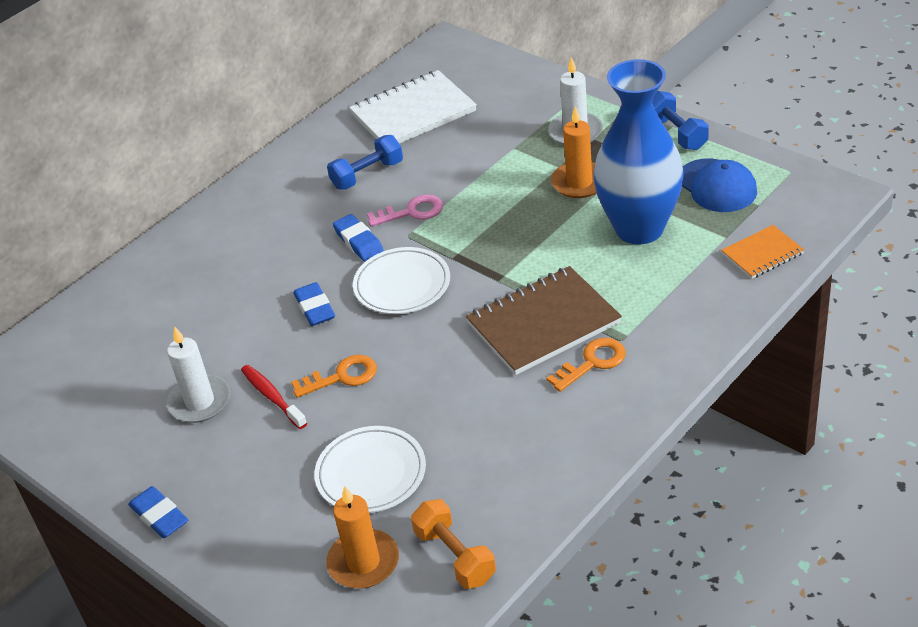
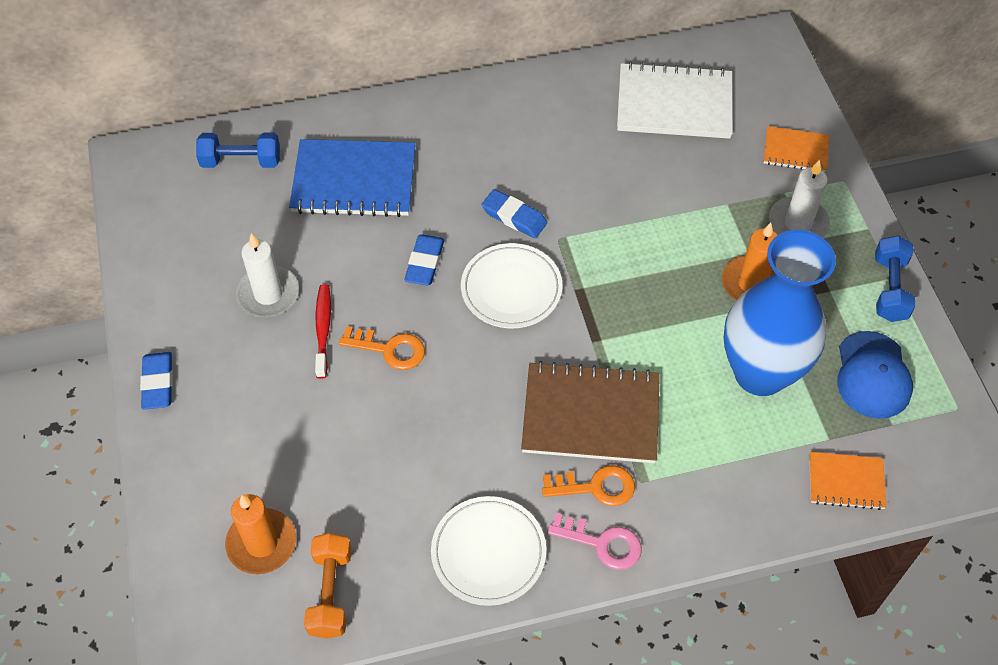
camera: 30 degrees right, 15 degrees up
white plate [314,426,426,513] -> white plate moved to [431,496,546,606]
blue dumbbell [327,135,403,190] -> blue dumbbell moved to [196,133,280,168]
blue eraser [333,214,384,262] -> blue eraser turned 60 degrees counterclockwise [481,189,547,238]
pink key [367,195,443,227] -> pink key moved to [547,513,642,570]
none -> blue notebook [289,139,416,217]
none -> orange notebook [764,126,829,172]

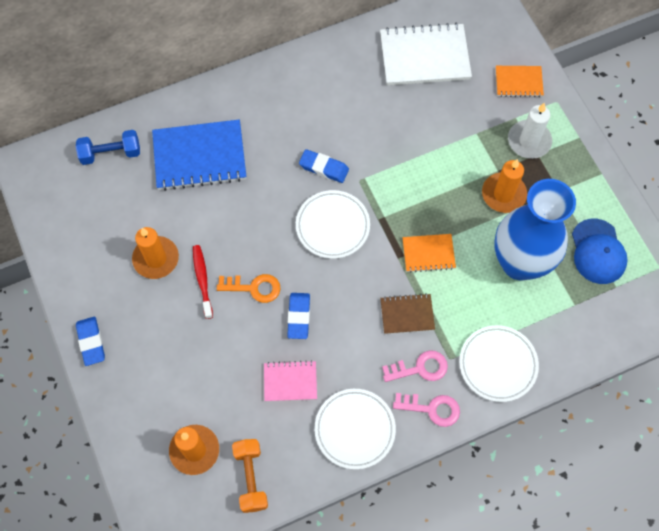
camera: 10 degrees left, 10 degrees up
white candle [236,233,299,317] -> orange candle [132,227,179,279]
blue eraser [404,234,444,285] -> blue eraser moved to [287,293,310,339]
brown notebook [521,361,660,463] -> brown notebook [380,293,435,334], size x0.54
orange key [542,465,635,506] -> pink key [382,350,448,382]
orange notebook [809,452,886,510] -> orange notebook moved to [402,234,456,273]
blue dumbbell [875,236,915,322] -> none
none -> pink notebook [264,360,317,402]
none -> white plate [459,325,539,402]

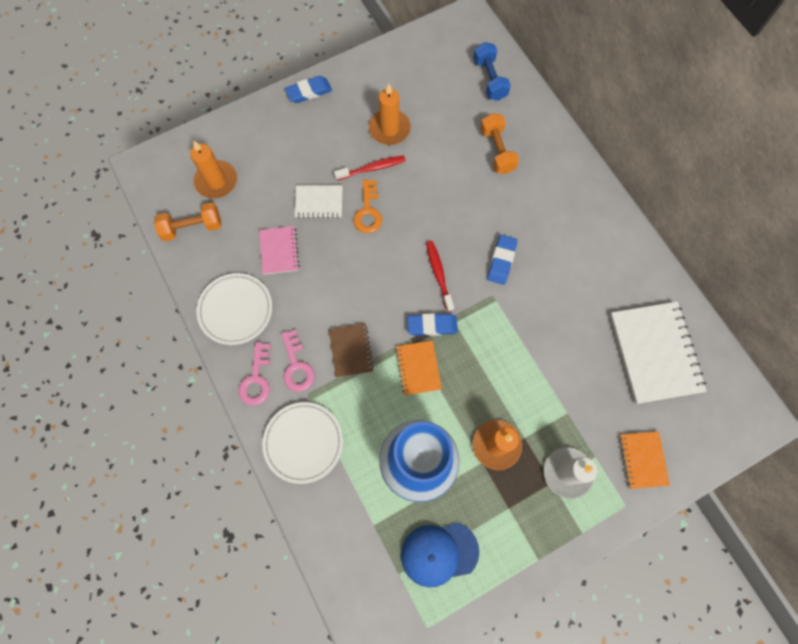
camera: 85 degrees right, 5 degrees up
blue notebook [152,119,246,191] -> orange dumbbell [480,113,519,174]
blue eraser [287,293,310,339] -> blue eraser moved to [407,313,458,336]
white plate [296,190,370,259] -> red toothbrush [426,241,454,312]
none -> white notebook [295,185,343,218]

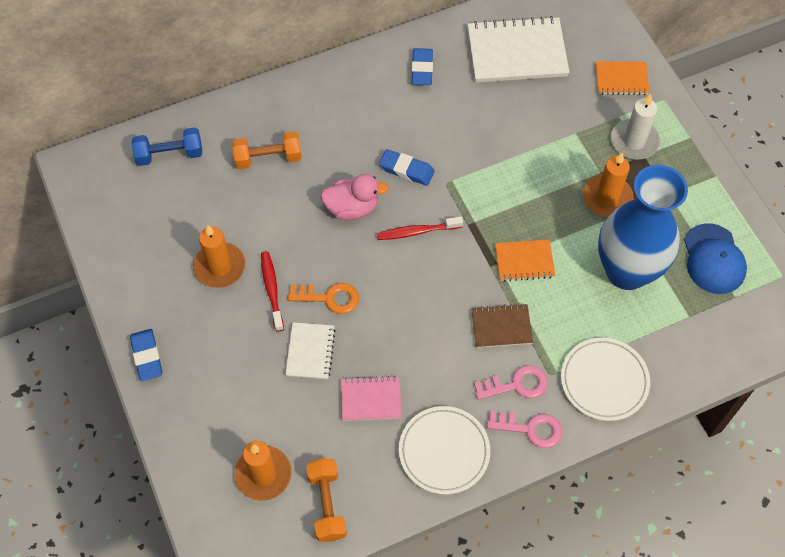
camera: 85 degrees left, 10 degrees down
blue eraser [407,313,458,336] -> blue eraser moved to [412,48,433,85]
none -> pink duck [320,174,389,220]

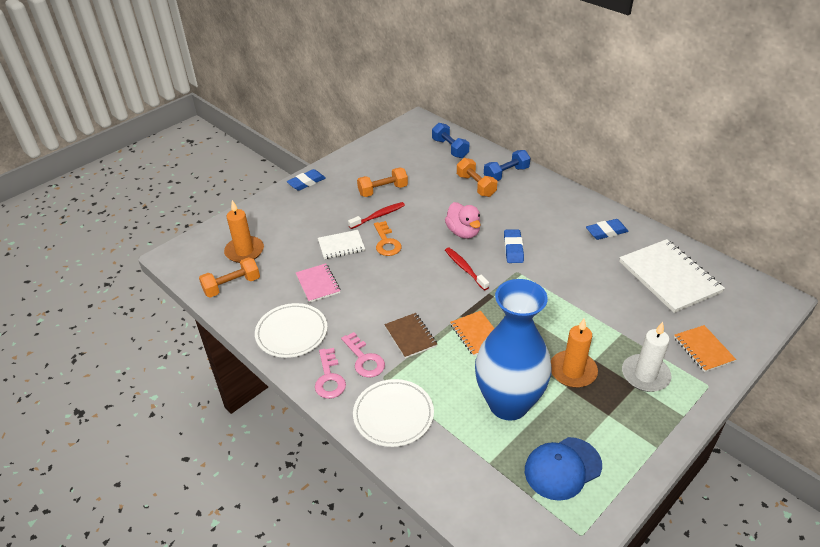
camera: 70 degrees right, 20 degrees down
orange candle [193,225,245,288] -> orange dumbbell [357,168,408,197]
none -> blue dumbbell [484,150,530,181]

